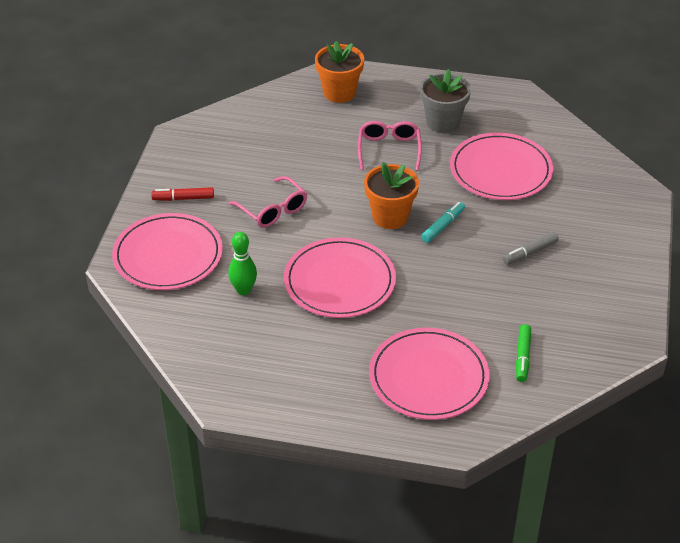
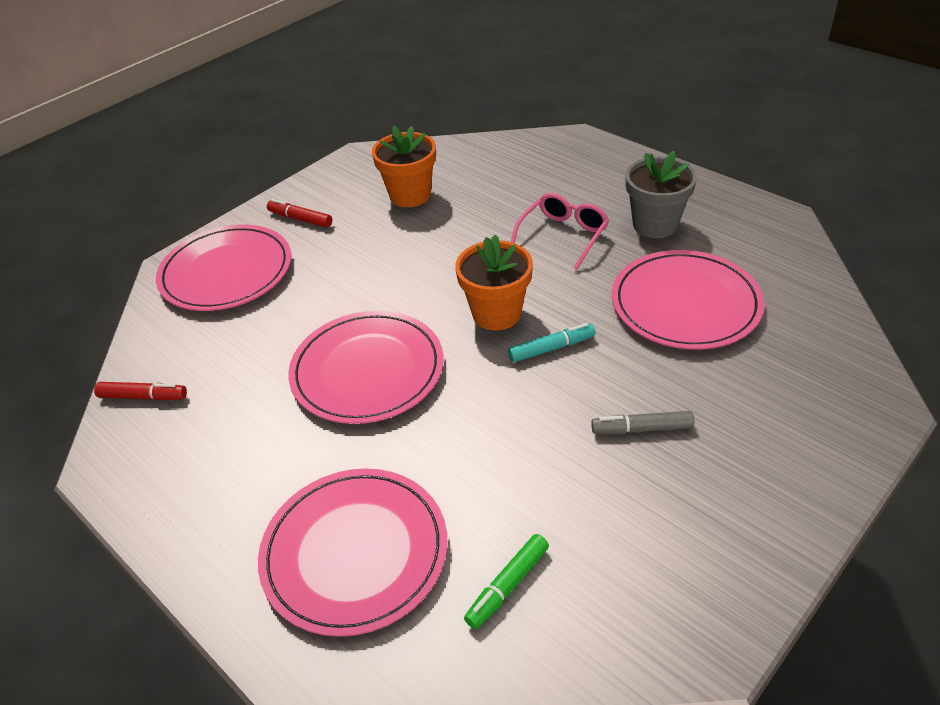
camera: 35 degrees right, 0 degrees up
green bowling pin [228,232,257,295] -> none
pink glasses [229,176,307,228] -> none
orange flower pot [315,41,364,103] -> orange flower pot moved to [372,126,436,207]
none -> red marker [94,382,187,401]

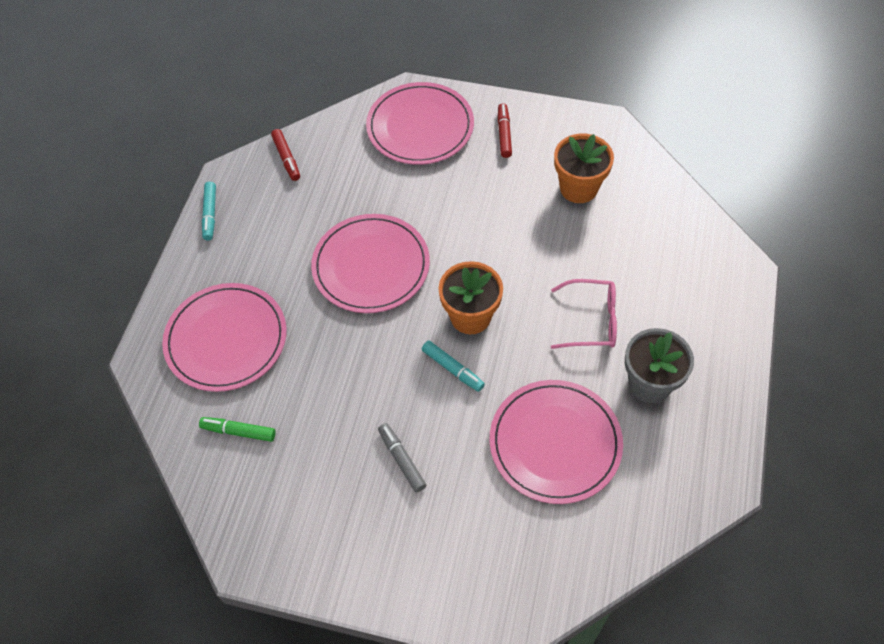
camera: 60 degrees right, 15 degrees up
none -> turquoise marker [202,182,216,240]

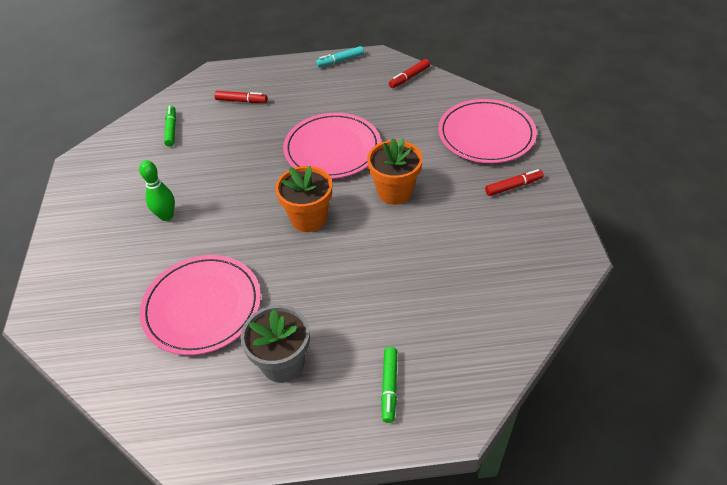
camera: 70 degrees right, 10 degrees down
pink plate [162,283,287,392] -> red marker [214,91,267,103]
grey marker [378,423,426,492] -> green bowling pin [139,160,175,221]
turquoise marker [422,341,485,392] -> none
pink glasses [551,279,617,349] -> none
orange flower pot [554,134,614,203] -> orange flower pot moved to [367,138,423,205]
none -> green marker [381,347,397,423]

